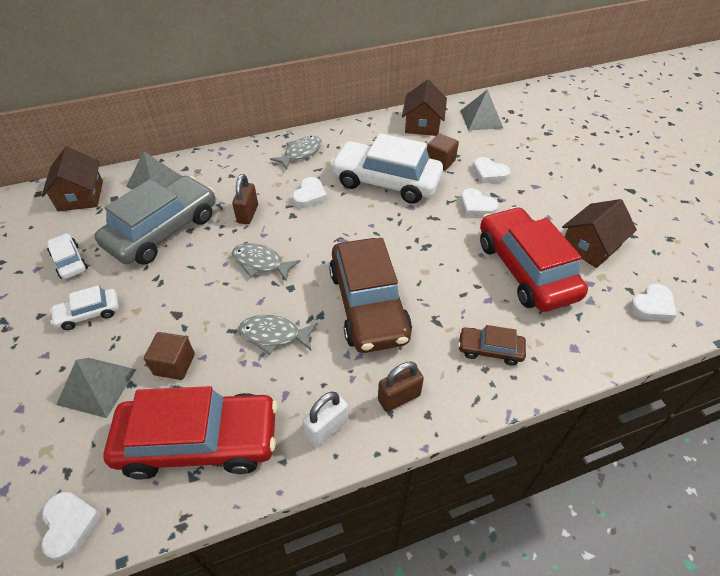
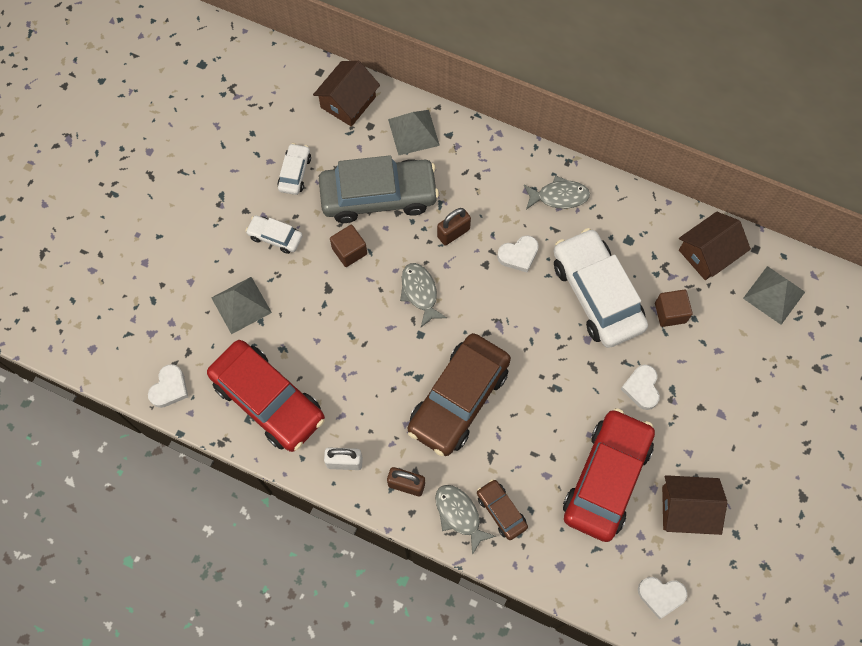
camera: 45 degrees right, 20 degrees up
brown cube [144,332,195,380] -> brown cube moved to [330,225,367,267]
grey fish [238,315,318,355] -> grey fish moved to [435,485,496,555]
white heart [473,157,510,184] -> none

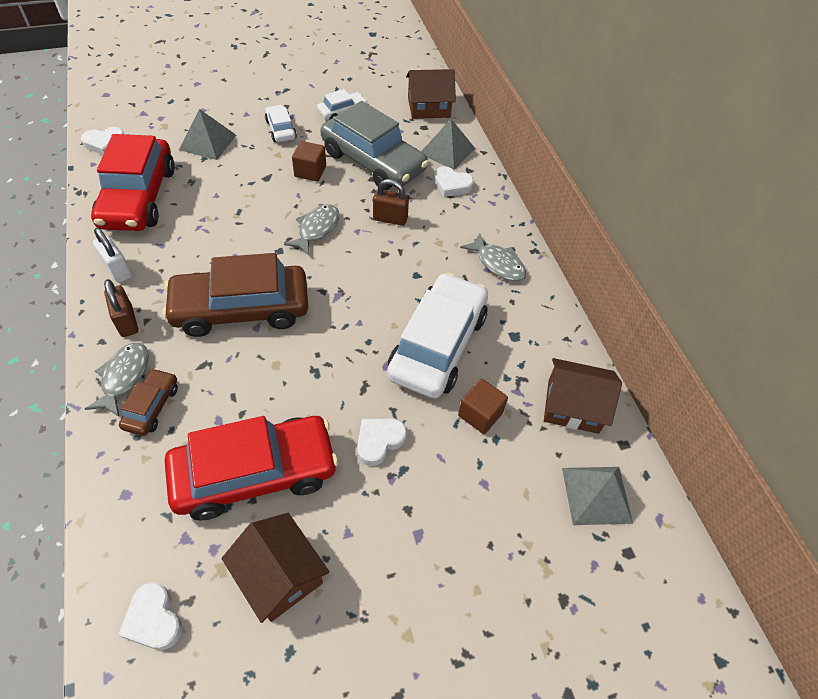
camera: 45 degrees right, 15 degrees down
white heart [497,235,539,273] -> white heart moved to [433,166,474,197]

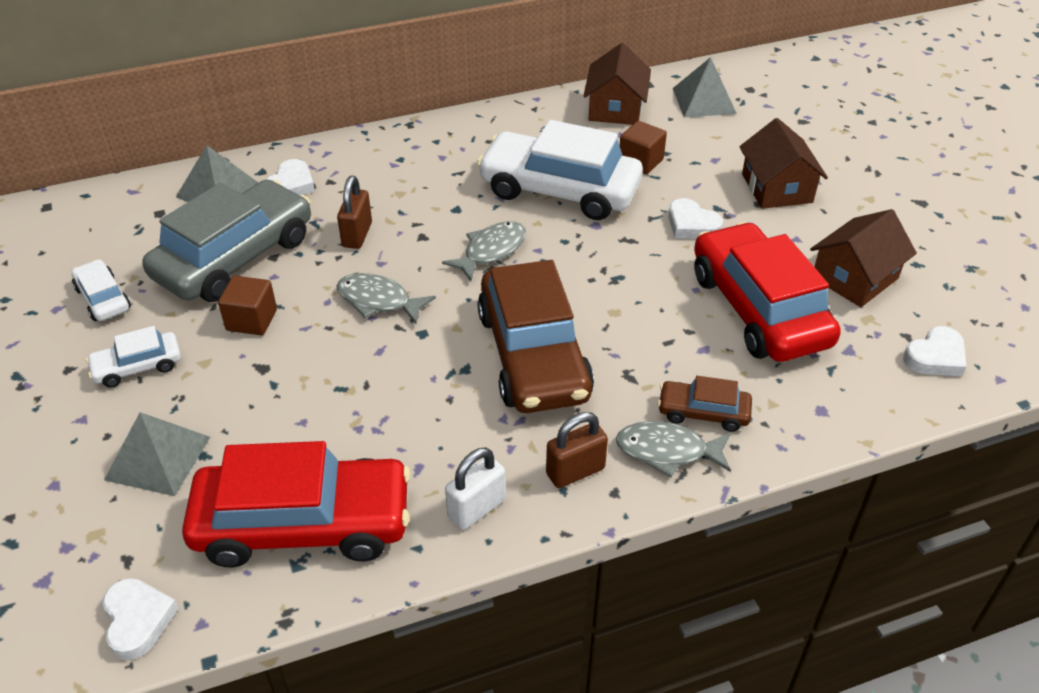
camera: 90 degrees left, 10 degrees down
brown house [406,69,456,119] -> brown house moved to [739,118,828,209]
grey fish [460,233,526,281] -> grey fish moved to [442,221,526,281]

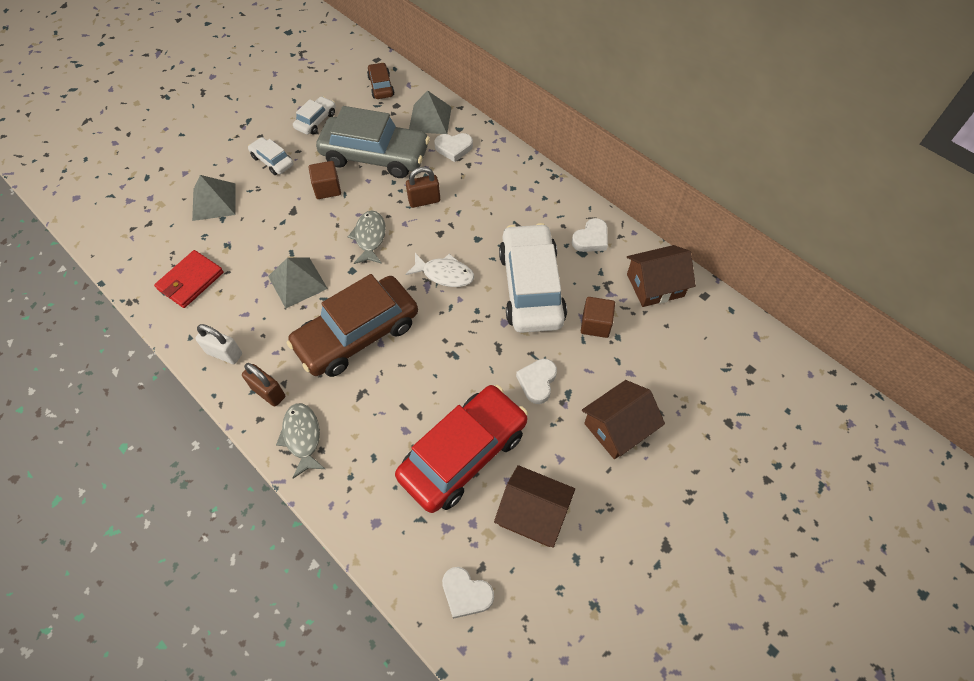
camera: 65 degrees right, 15 degrees up
white heart [102,578,179,660] -> white heart moved to [572,218,608,252]
red car [182,441,411,568] -> red wallet [154,250,224,308]
grey fish [442,221,526,281] -> white fish [405,253,474,287]
brown car [658,376,752,432] -> brown car moved to [367,62,395,99]
grey pyramid [673,57,737,117] -> grey pyramid moved to [268,257,328,308]

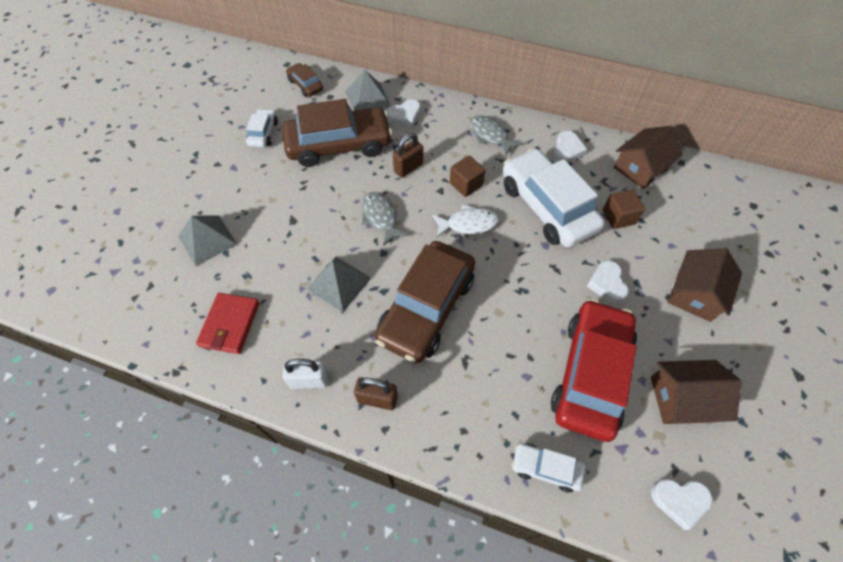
camera: 25 degrees left, 0 degrees up
white car [248,137,294,175] -> white car moved to [512,443,585,492]
grey fish [276,403,325,478] -> grey fish moved to [470,115,523,156]
brown cube [309,161,341,199] -> brown cube moved to [450,156,486,197]
grey car [316,106,430,178] -> brown car [282,99,393,167]

